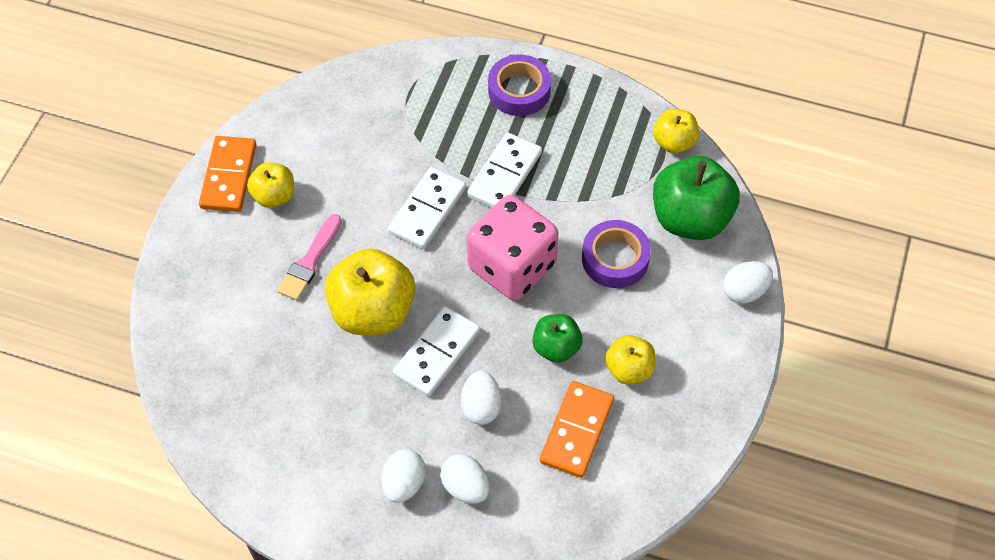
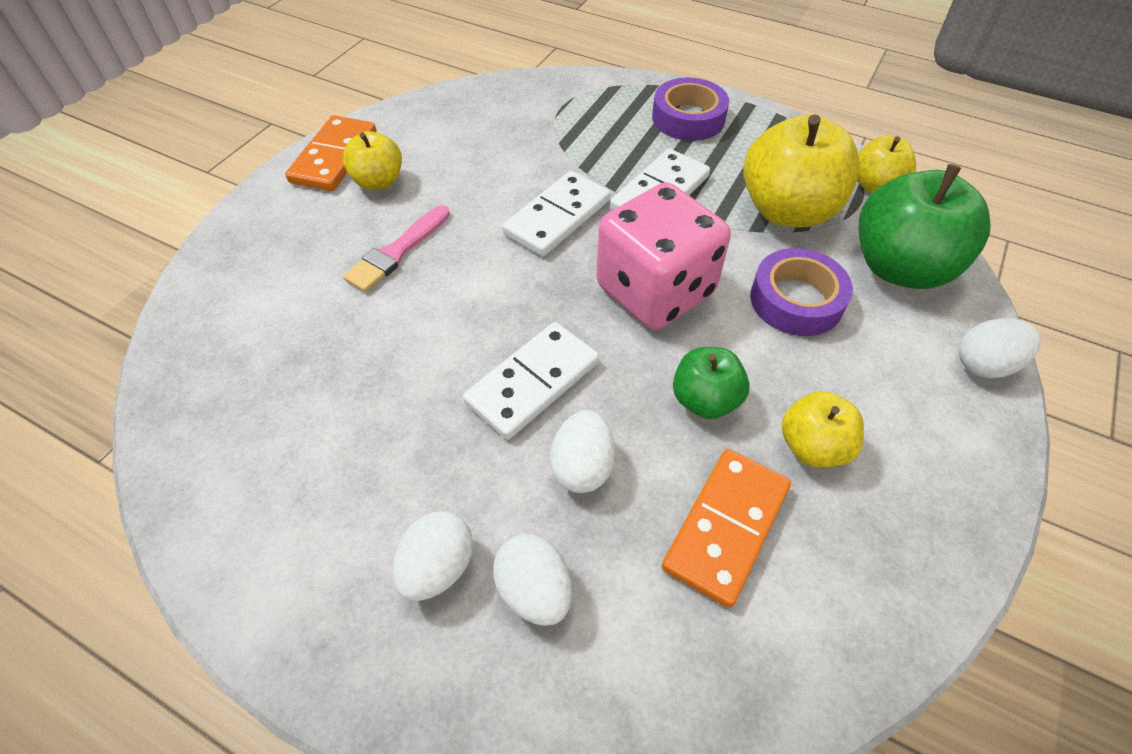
camera: 10 degrees right, 5 degrees down
yellow apple [325,248,415,335] -> yellow apple moved to [743,114,860,227]

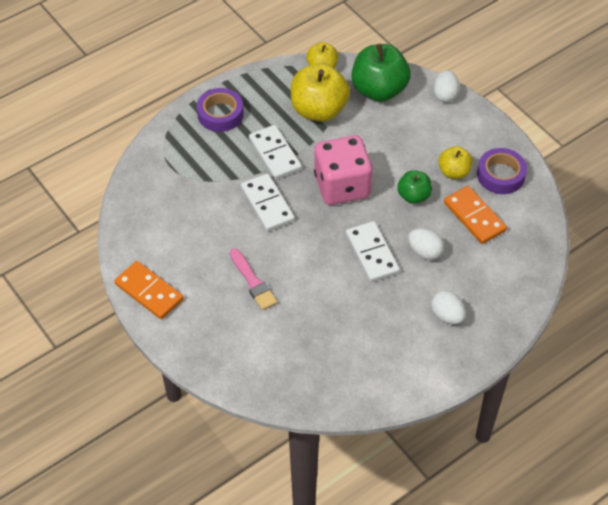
camera: 65 degrees left, 0 degrees up
yellow apple [342,131,402,190] -> none
white egg [493,534,572,626] -> none
purple tape [750,248,853,336] -> purple tape moved to [477,148,527,194]

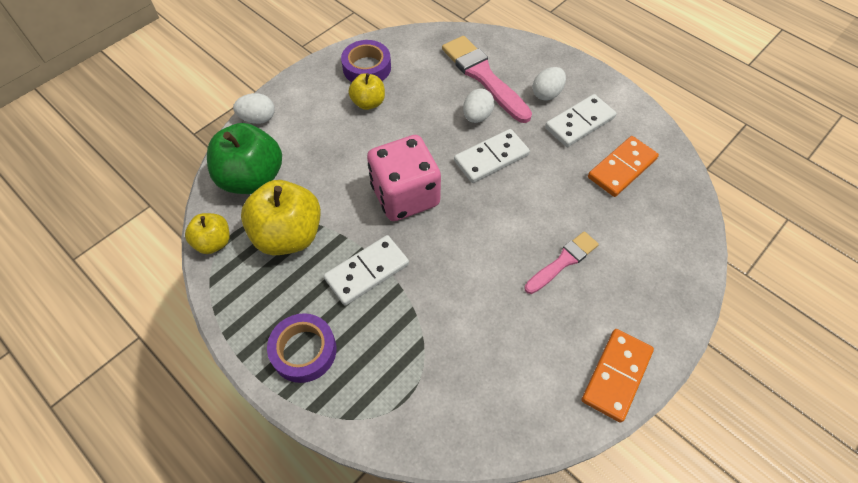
camera: 100 degrees left, 5 degrees up
white domino [241,173,295,231] -> white domino moved to [545,94,616,147]
green apple [397,170,432,204] -> none
orange domino [444,186,507,244] -> orange domino moved to [588,136,659,197]
none -> pink brush [442,36,532,123]

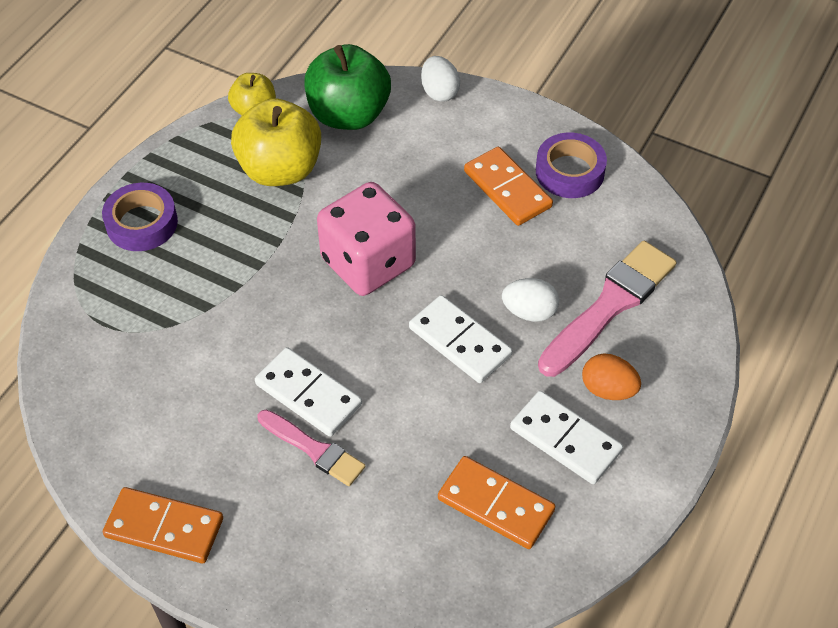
camera: 75 degrees right, 5 degrees down
white domino [324,235,409,306] -> white domino moved to [255,347,362,437]
yellow apple [348,73,385,110] -> orange domino [464,147,553,226]
white egg [533,67,566,101] -> orange egg [582,353,641,400]

